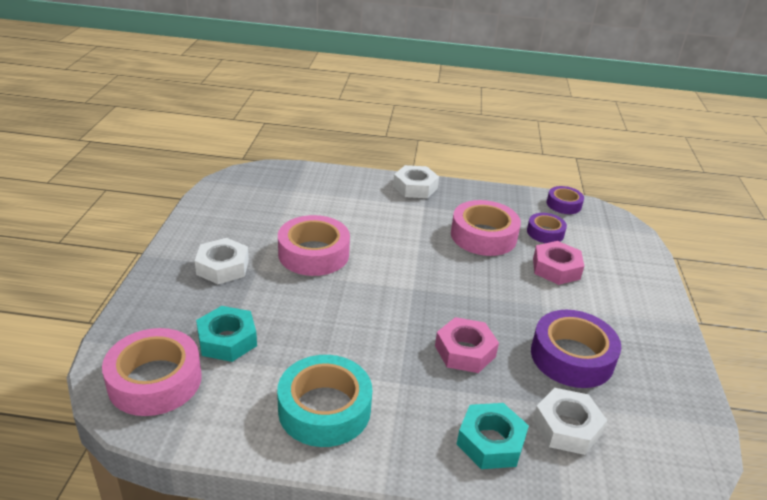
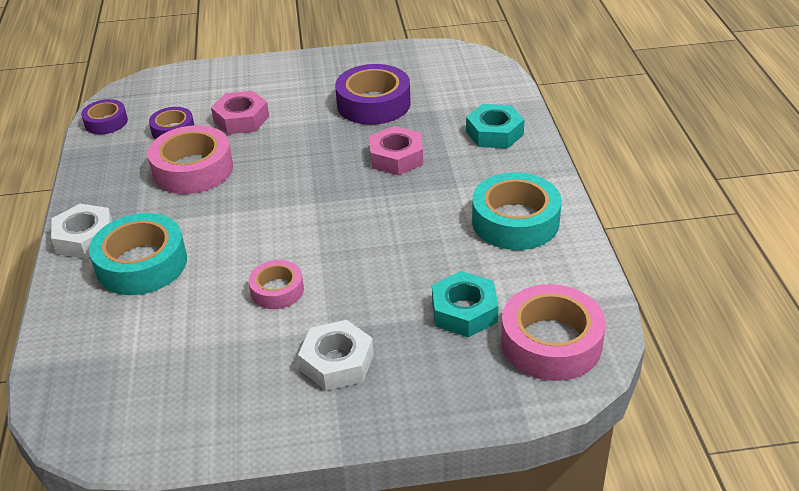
camera: 100 degrees left, 5 degrees up
pink tape [278,215,350,276] -> pink tape [248,260,304,309], size x0.57
white nut [533,388,607,455] -> none
none -> turquoise tape [89,213,187,295]

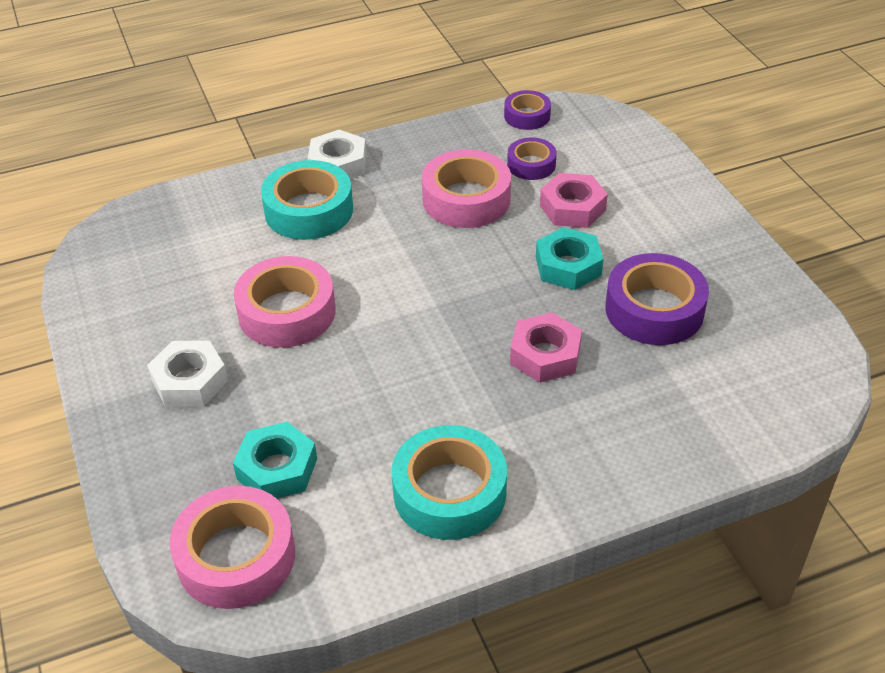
camera: 75 degrees right, 5 degrees up
pink tape [248,260,304,309] -> pink tape [234,256,336,348], size x1.76
turquoise nut [466,104,525,148] -> turquoise nut moved to [536,227,603,290]

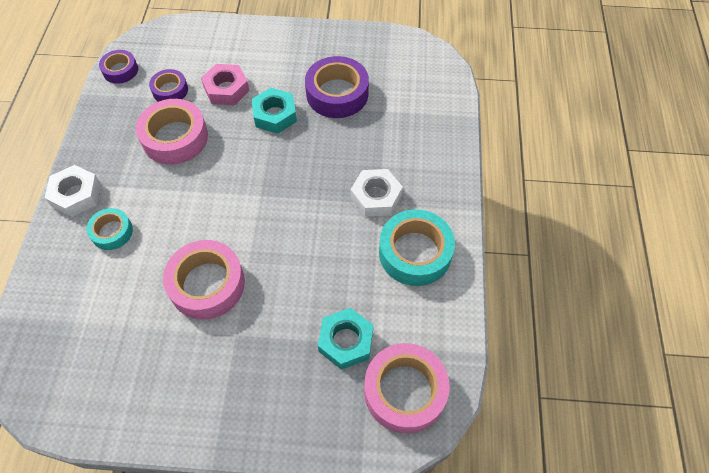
camera: 65 degrees left, 15 degrees up
white nut [147,341,228,407] -> white nut moved to [350,169,403,217]
turquoise tape [261,160,353,240] -> turquoise tape [86,208,133,250], size x0.57
pink nut [510,313,582,383] -> none

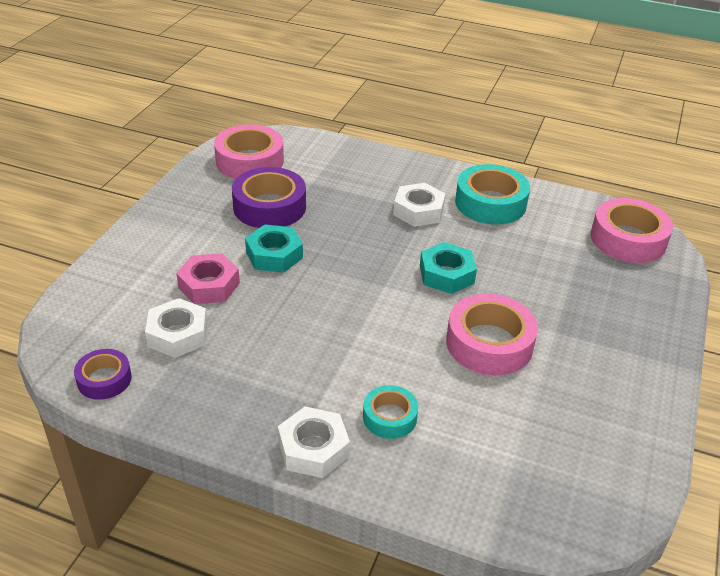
camera: 75 degrees left, 20 degrees down
pink tape [136,99,208,165] -> pink tape moved to [214,124,284,179]
purple tape [149,69,188,102] -> white nut [145,298,207,358]
turquoise nut [318,308,374,370] -> turquoise nut moved to [420,242,477,294]

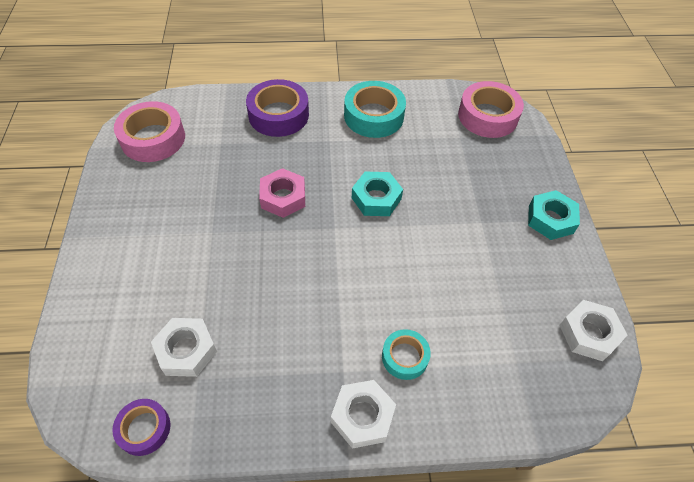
camera: 25 degrees left, 15 degrees up
pink nut [176,253,240,304] -> pink nut moved to [259,168,305,218]
purple tape [232,167,306,228] -> purple tape moved to [246,79,309,137]
turquoise nut [245,225,303,273] -> turquoise nut moved to [528,190,580,240]
white nut [393,183,445,227] -> white nut moved to [560,300,627,361]
pink tape [446,294,538,375] -> none

